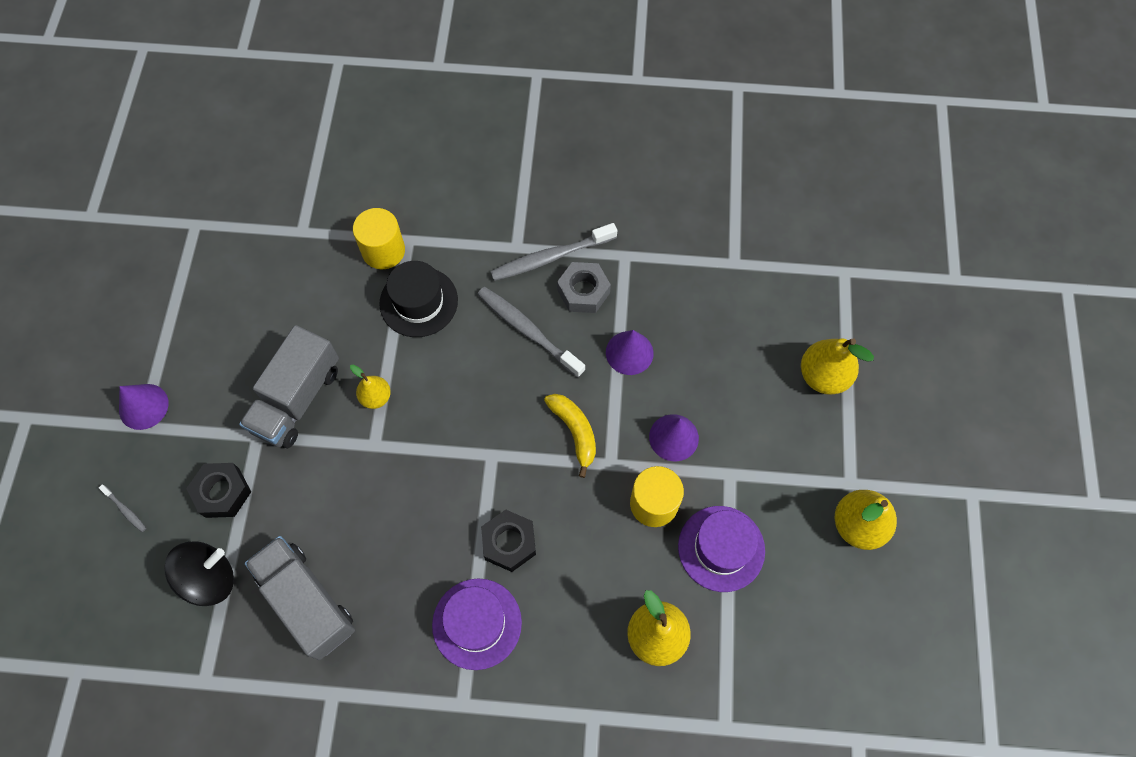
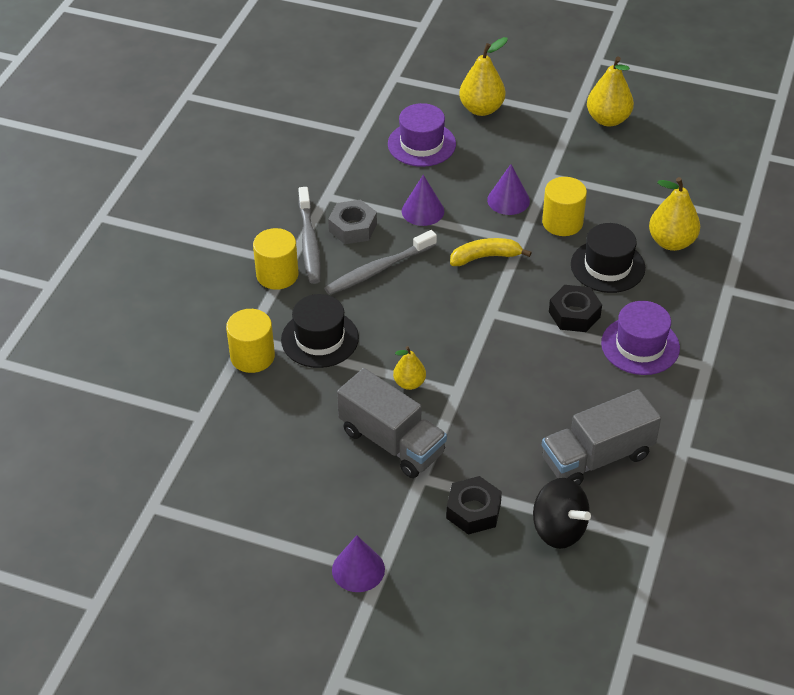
camera: 75 degrees left, 20 degrees down
grey toothbrush [99,484,146,532] -> none
black spinning top [164,541,234,606] -> black spinning top turned 150 degrees clockwise [533,478,591,549]
purple hat [678,506,765,592] -> purple hat moved to [388,103,456,167]
none -> yellow cylinder [253,228,299,290]
none -> black hat [571,223,645,293]

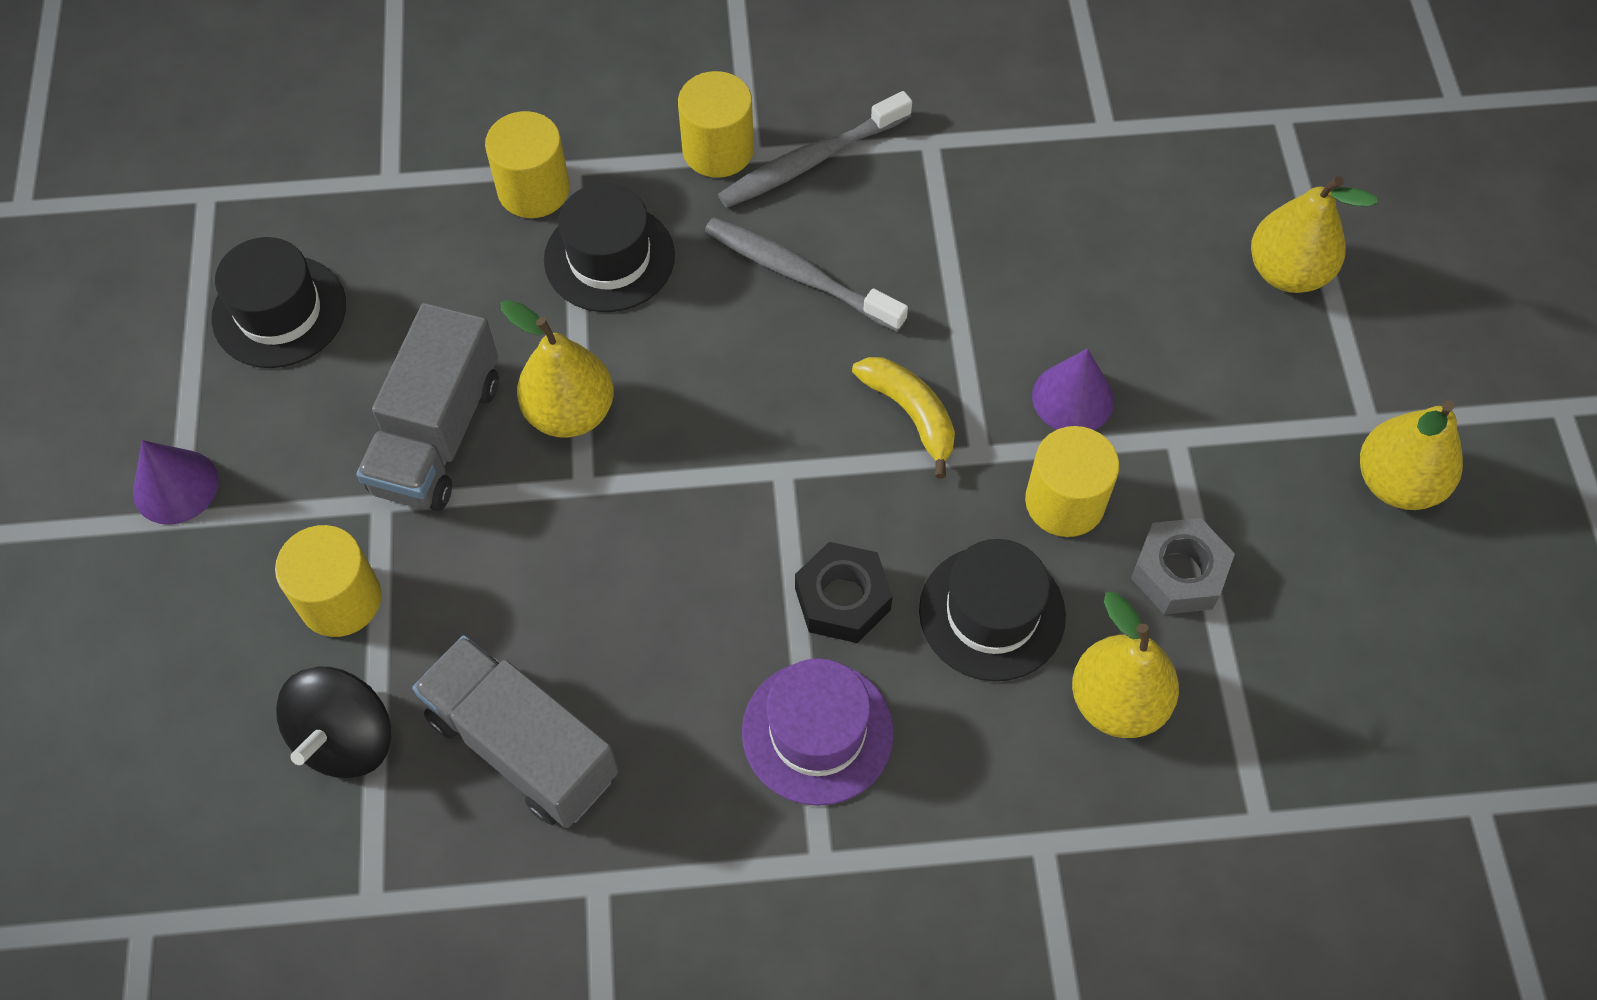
camera: 65 degrees right, 15 degrees up
grey nut [328,200,377,244] -> grey nut moved to [1131,518,1235,615]
purple hat [388,103,456,167] -> none
yellow pear [393,346,426,390] -> yellow pear [501,300,614,438], size x1.67
purple cone [402,175,444,226] -> none
black nut [446,476,502,535] -> yellow cylinder [275,525,382,637]
none -> black hat [211,237,346,368]

